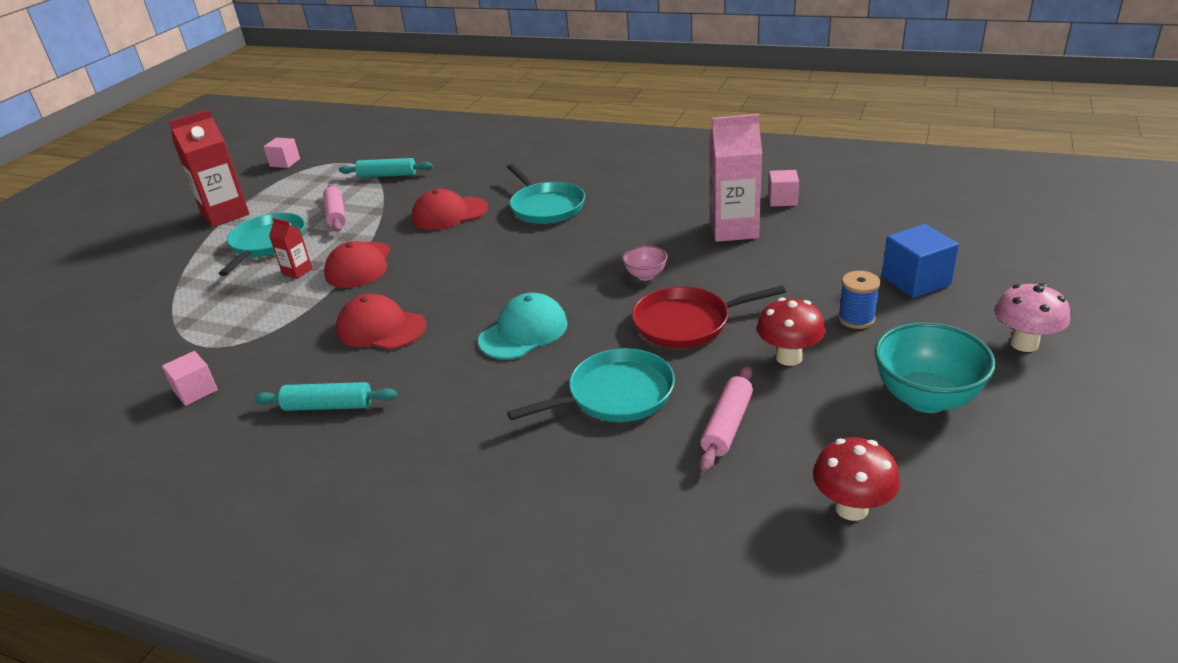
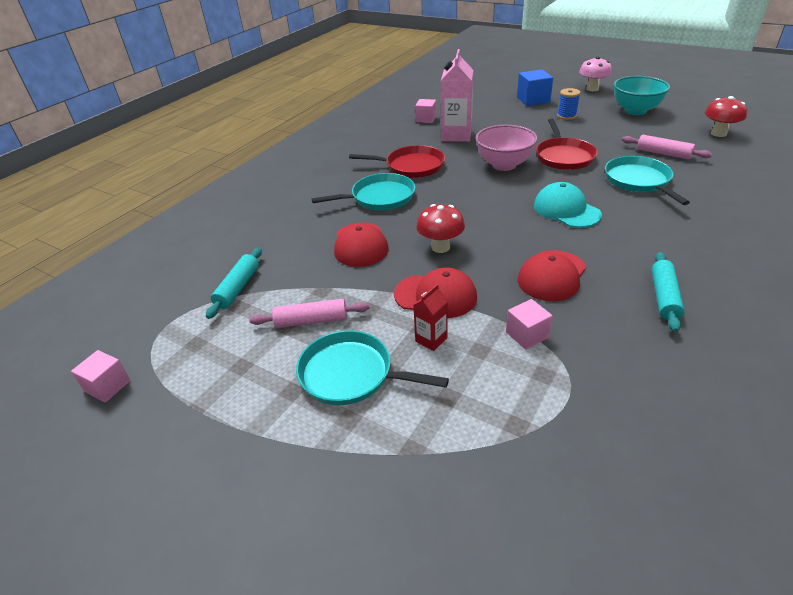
camera: 80 degrees left, 5 degrees up
pink cube [162,351,218,406] -> pink cube moved to [506,299,553,350]
red carton [168,110,250,227] -> none
pink bowl [623,245,668,281] -> pink bowl [475,125,537,171], size x1.95
red mushroom [757,298,826,366] -> red mushroom moved to [417,204,465,253]
none -> red pan [349,145,445,178]

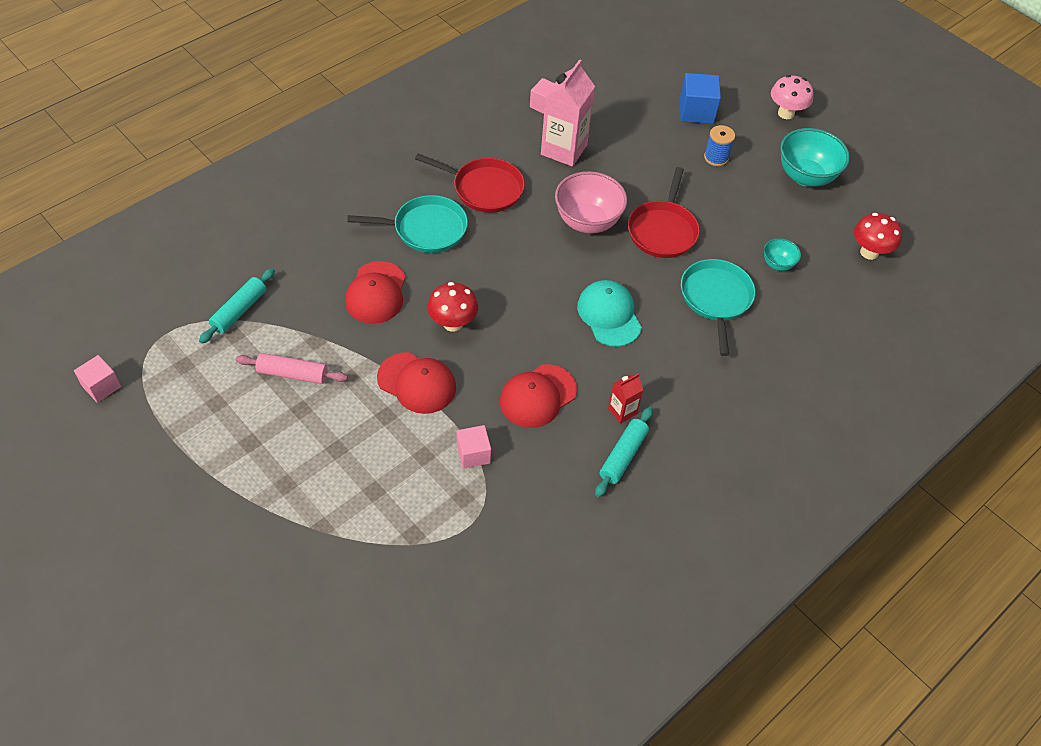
camera: 10 degrees right, 15 degrees up
turquoise pan [296,330,449,405] -> none
red carton [413,284,448,351] -> red carton moved to [608,373,643,423]
pink rolling pin [622,135,712,159] -> turquoise bowl [764,238,801,271]

